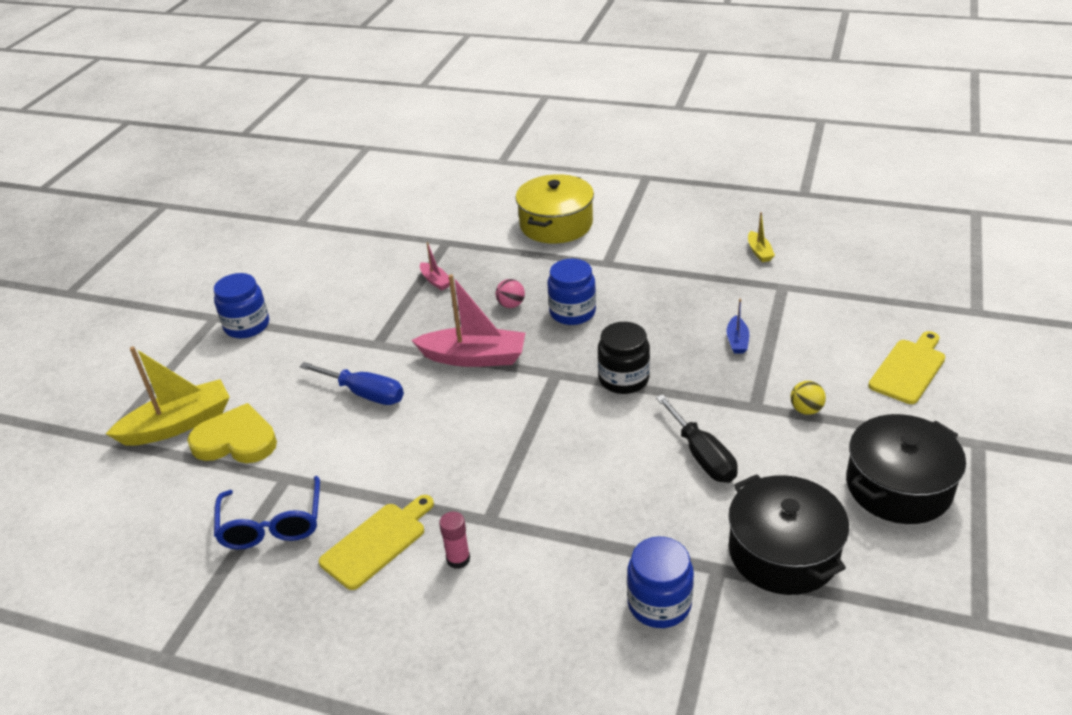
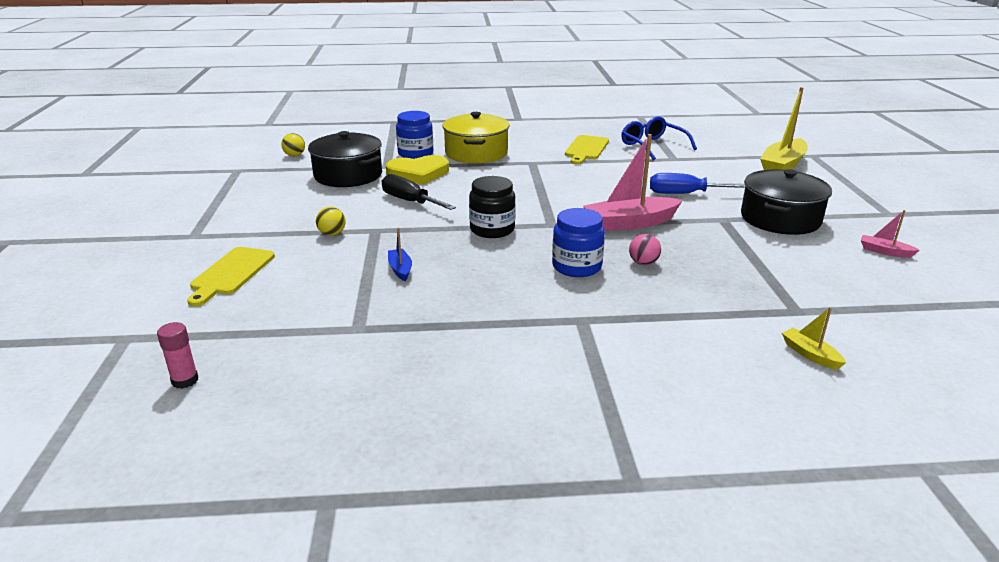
camera: 155 degrees right, 10 degrees down
yellow heart [187,403,277,463] -> yellow heart moved to [386,155,449,185]
blue jar [214,273,269,338] -> none
pink boat [420,242,450,290] -> pink boat moved to [861,210,920,258]
pink glue stick [439,512,470,569] -> pink glue stick moved to [157,322,198,389]
yellow pot [515,174,594,244] -> yellow pot moved to [442,112,510,163]
yellow boat [748,212,775,262] -> yellow boat moved to [782,307,846,370]
black pot [846,414,966,524] -> black pot moved to [741,169,832,235]
none -> yellow ball [281,133,305,156]

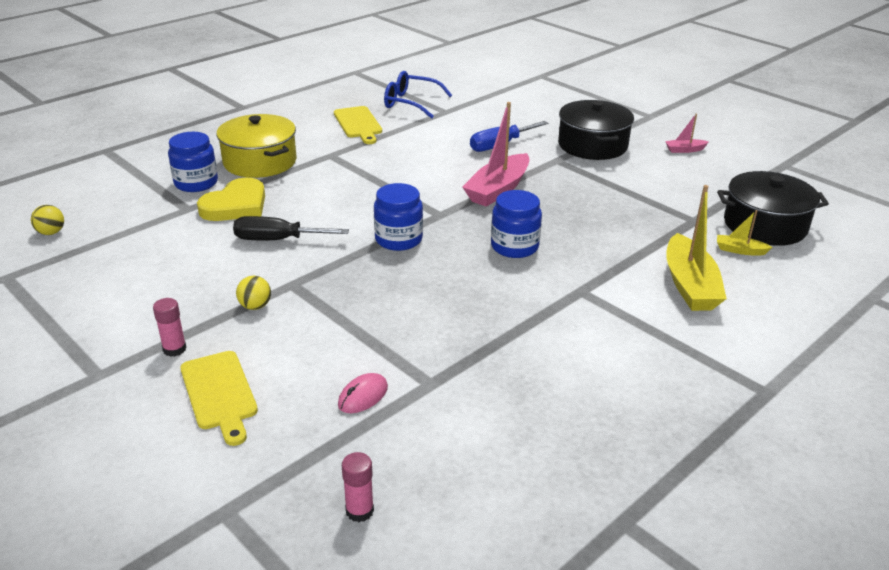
camera: 40 degrees left, 5 degrees up
black pot [308,131,382,187] -> black pot moved to [717,171,829,246]
blue boat [388,227,412,281] -> none
black jar [469,176,516,238] -> blue jar [374,183,423,251]
pink ball [629,234,661,265] -> none
yellow boat [760,87,808,170] -> yellow boat moved to [666,185,727,311]
none -> pink glue stick [153,298,187,357]
none -> pink mouse [338,373,388,413]

